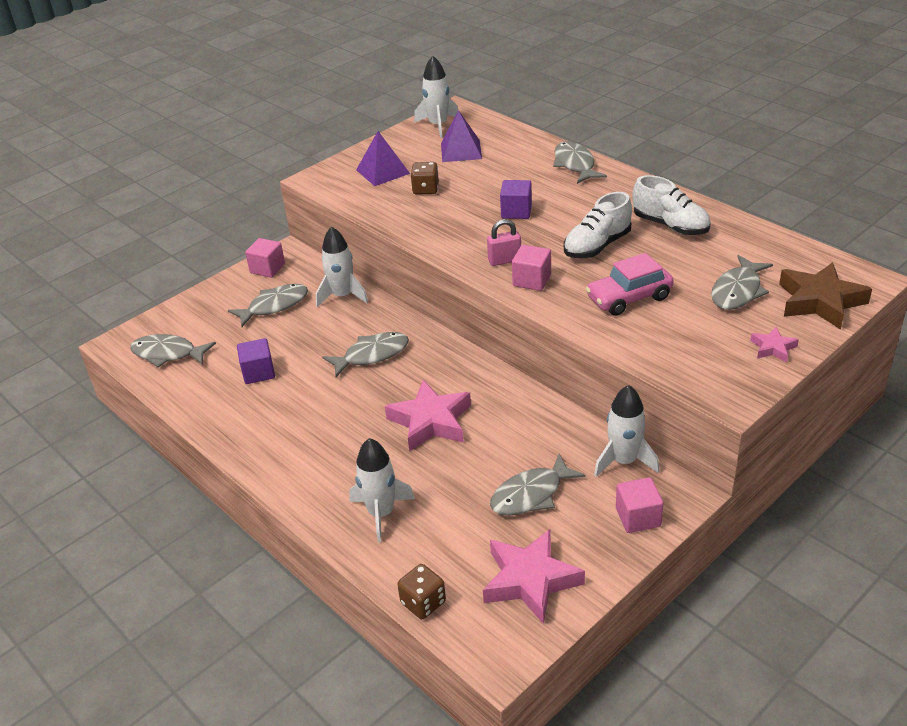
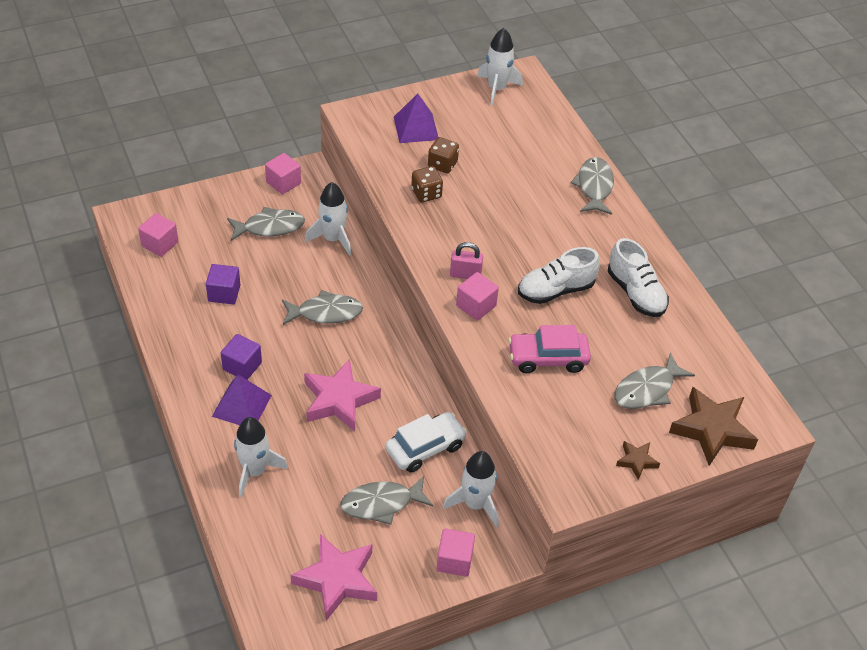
camera: 15 degrees right, 10 degrees up
grey fish [130,334,216,368] -> pink cube [138,213,178,257]
brown dice [397,564,446,619] -> brown dice moved to [411,166,443,203]
purple pyramid [441,110,482,162] -> purple pyramid moved to [212,375,272,425]
purple cube [500,180,532,219] -> purple cube moved to [221,334,262,380]
pink star [750,327,799,362] -> brown star [616,441,660,480]
none -> white car [386,412,467,473]

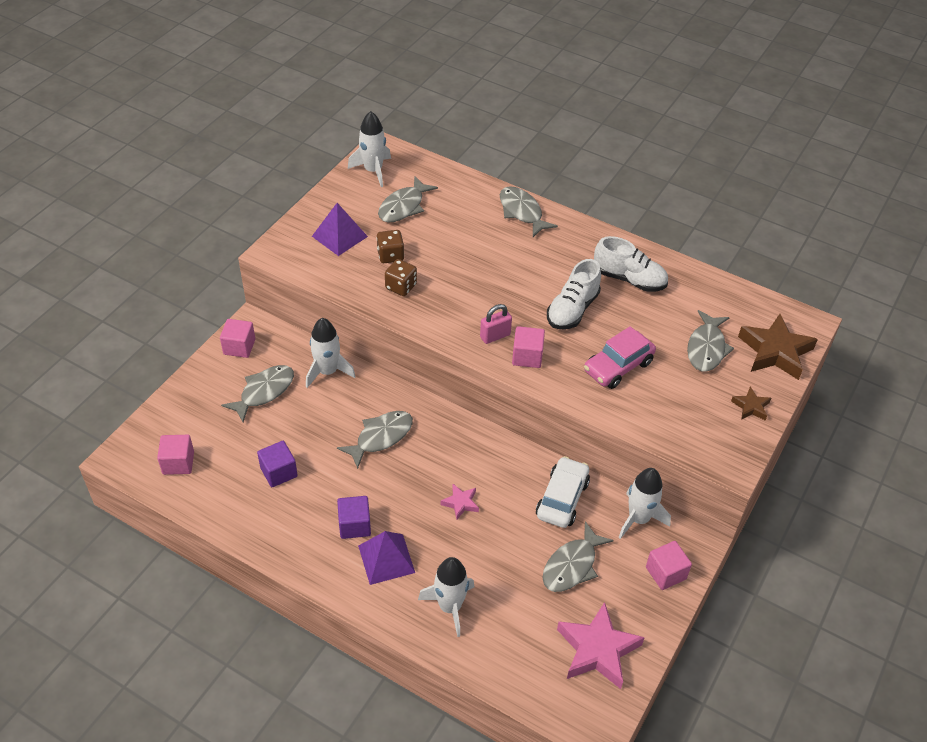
camera: 35 degrees left, 0 degrees up
pink star [304,359,381,432] -> pink star [441,484,479,519], size x0.49
none -> grey fish [378,176,438,222]

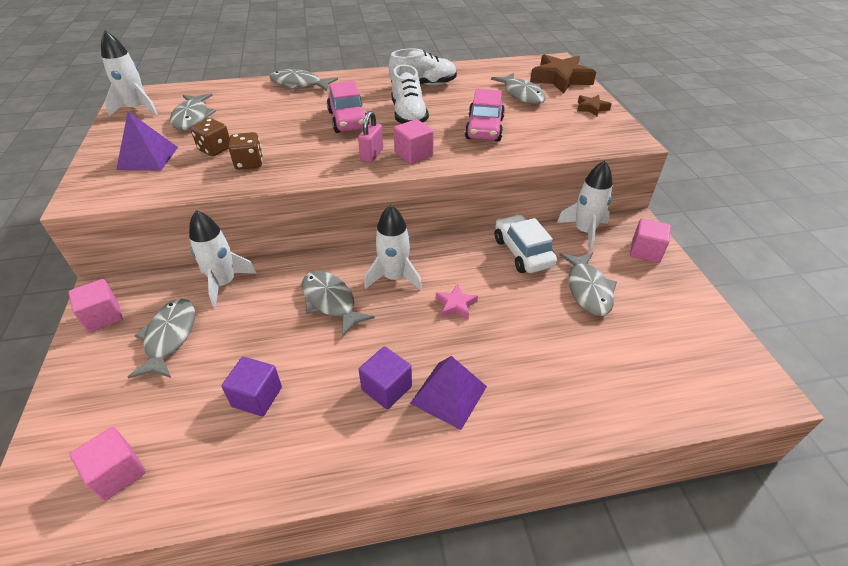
camera: 40 degrees left, 5 degrees down
grey fish [337,411,413,469] -> grey fish turned 45 degrees counterclockwise [302,271,375,337]
white rocket [418,557,474,637] -> white rocket moved to [364,205,422,291]
pink star [557,602,645,689] -> none
none -> pink car [327,81,370,133]

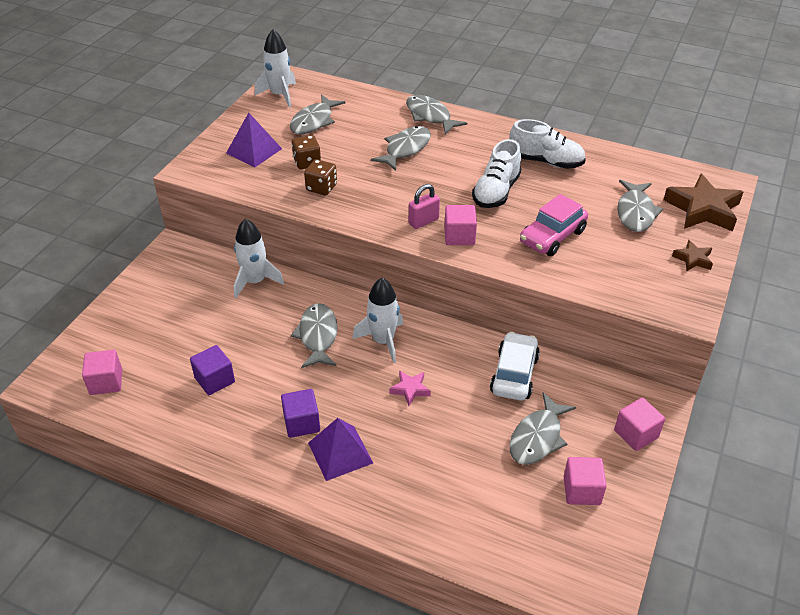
camera: 35 degrees right, 0 degrees up
pink cube [68,279,123,332] -> pink cube moved to [564,457,607,505]
grey fish [128,298,195,379] -> grey fish moved to [371,126,431,171]
pink car [327,81,370,133] -> none
white rocket [557,161,613,251] -> none

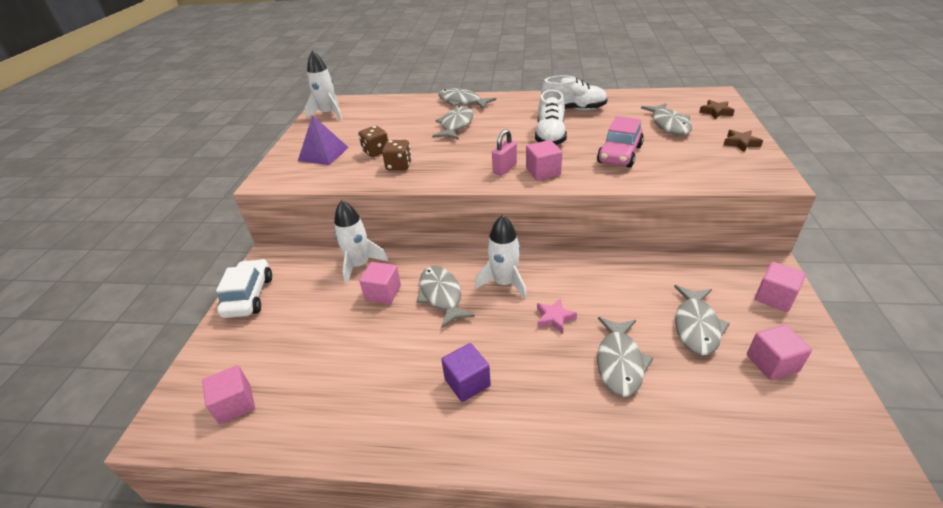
camera: 15 degrees left, 5 degrees down
purple cube [190,345,235,395] -> none
grey fish [290,94,345,134] -> grey fish moved to [597,317,653,397]
purple pyramid [308,418,373,481] -> none
white car [490,332,540,401] -> white car moved to [216,259,272,318]
brown star [664,174,743,231] -> brown star [699,100,735,119], size x0.49
none -> pink cube [359,262,401,304]

